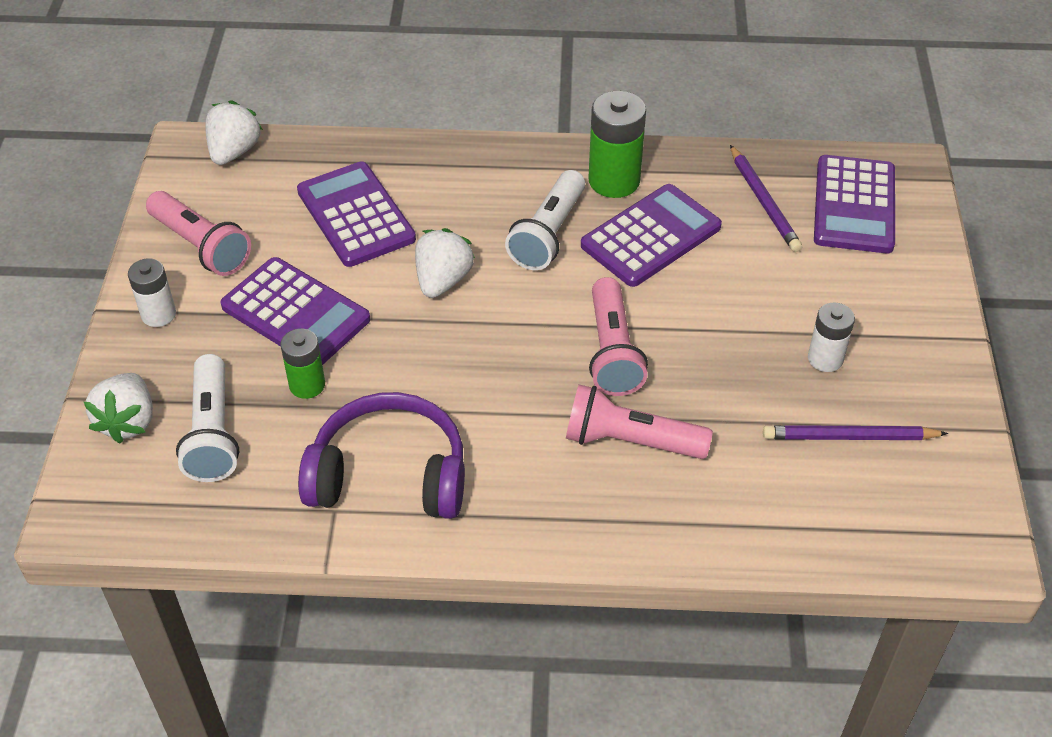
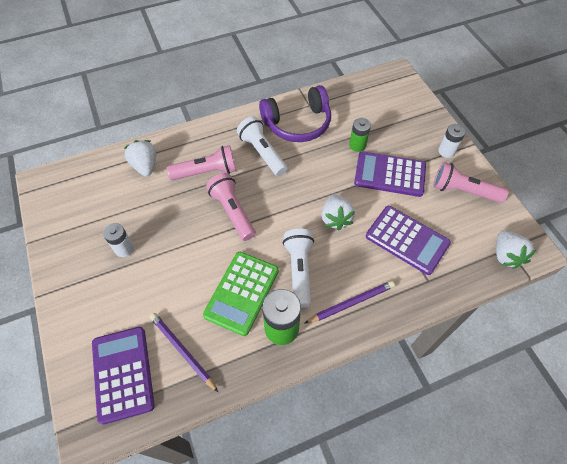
camera: 155 degrees right, 10 degrees up
white strawberry [84,373,153,443] -> white strawberry moved to [124,140,156,176]
white flashlight [176,354,239,482] -> white flashlight moved to [237,116,287,176]
purple calculator [581,184,722,287] -> green calculator [203,252,279,336]
purple pencil [763,425,948,440] -> purple pencil moved to [304,281,395,324]

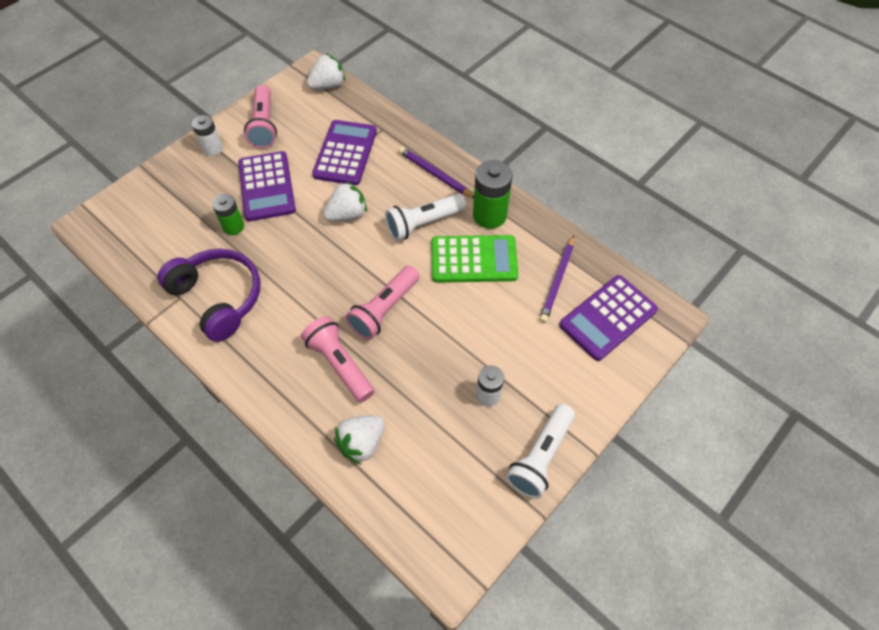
camera: 115 degrees left, 0 degrees up
white flashlight [237,116,287,176] -> white flashlight moved to [506,404,575,499]

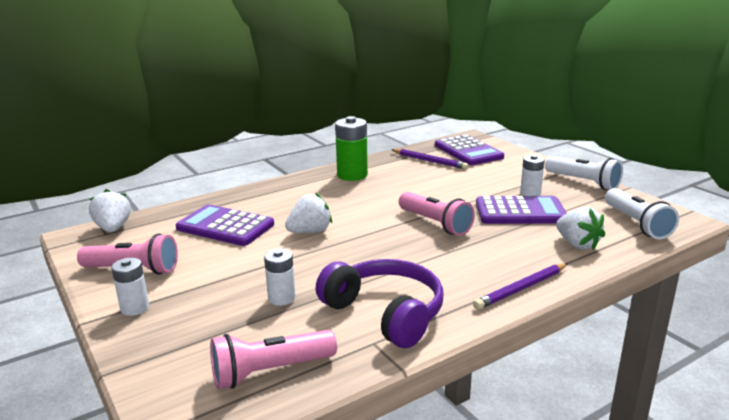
camera: 75 degrees left, 35 degrees down
purple headphones [158,249,260,342] -> purple headphones turned 75 degrees clockwise [316,259,444,348]
green battery [212,194,244,235] -> white battery [264,249,296,306]
purple calculator [238,151,296,221] -> purple calculator moved to [476,196,567,224]
pink flashlight [301,316,375,403] -> pink flashlight moved to [210,330,337,389]
white strawberry [323,181,367,221] -> white strawberry turned 75 degrees clockwise [285,193,332,233]
white flashlight [385,193,467,241] -> white flashlight moved to [605,188,679,239]
purple pencil [399,147,474,198] -> purple pencil moved to [473,263,568,310]
green calculator [431,235,518,283] -> none

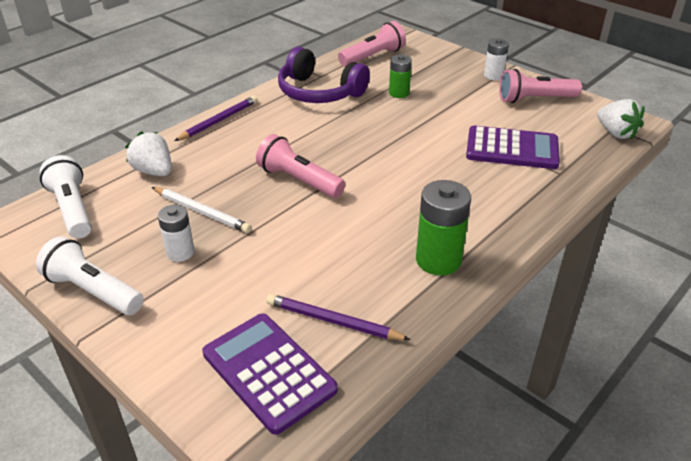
camera: 165 degrees right, 15 degrees up
white battery [264,249,296,306] -> green battery [389,55,412,98]
white strawberry [285,193,332,233] -> none
purple calculator [476,196,567,224] -> white pencil [152,187,251,233]

